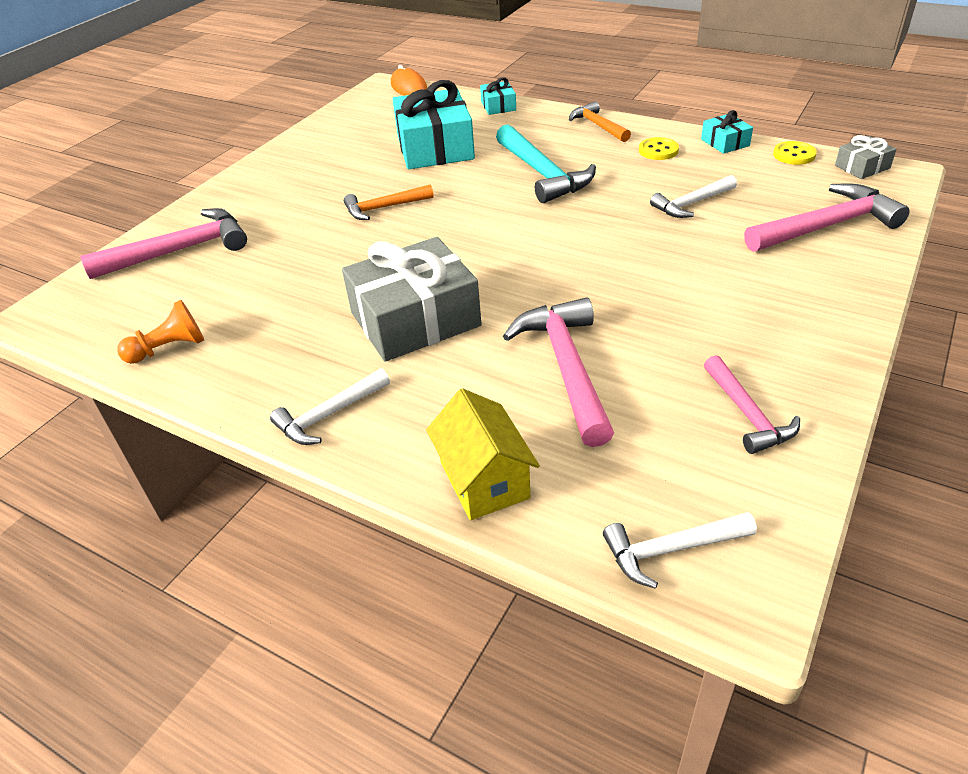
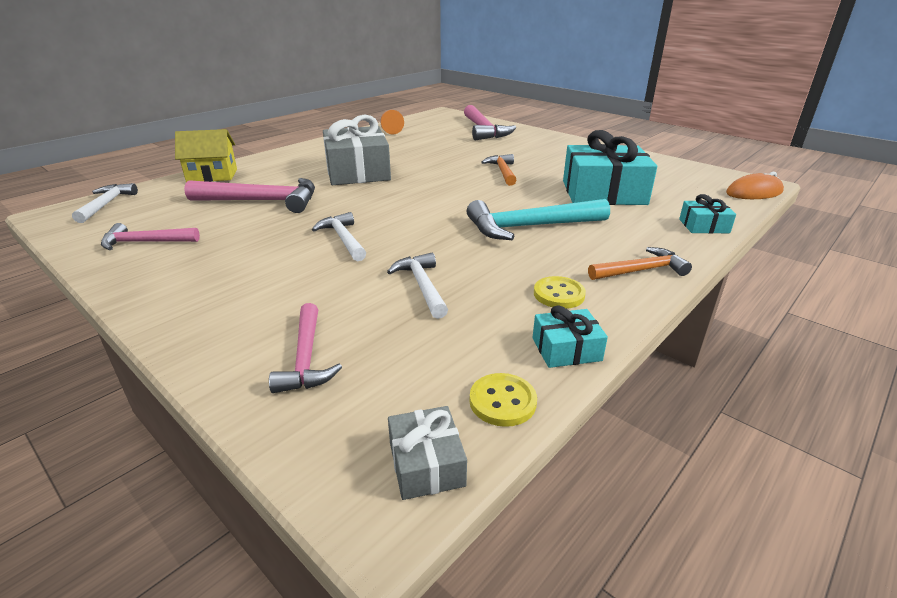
camera: 100 degrees right, 10 degrees down
white hammer [270,368,390,445] -> white hammer moved to [312,212,366,261]
pink hammer [744,183,910,252] -> pink hammer [269,303,342,393], size x0.61

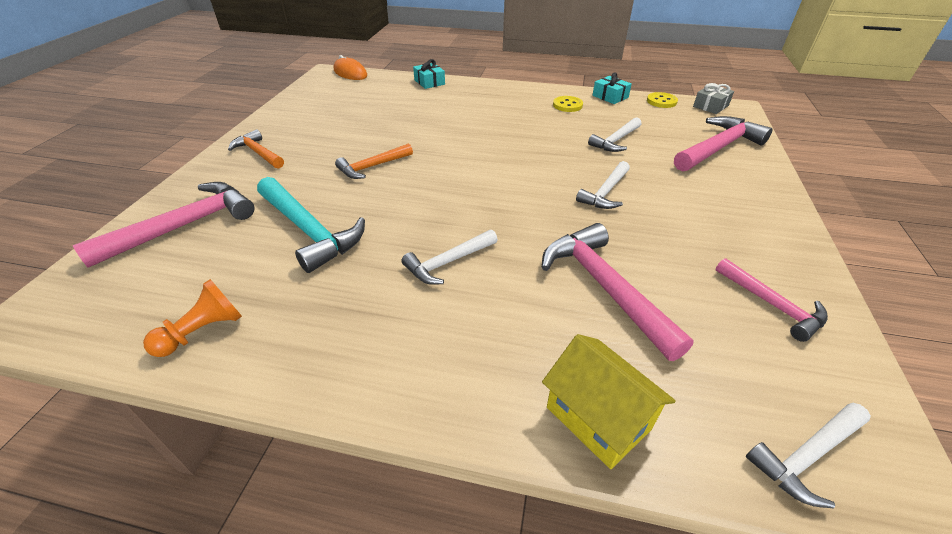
camera: 120 degrees left, 10 degrees up
pink hammer [269,303,342,393] -> pink hammer [674,116,773,172], size x1.65
grey gift [323,115,391,185] -> white hammer [401,230,498,285]
turquoise hammer [467,199,610,240] -> turquoise hammer moved to [257,177,365,273]
turquoise gift [563,130,657,205] -> none
orange hammer [588,247,692,280] -> orange hammer moved to [228,129,284,169]

